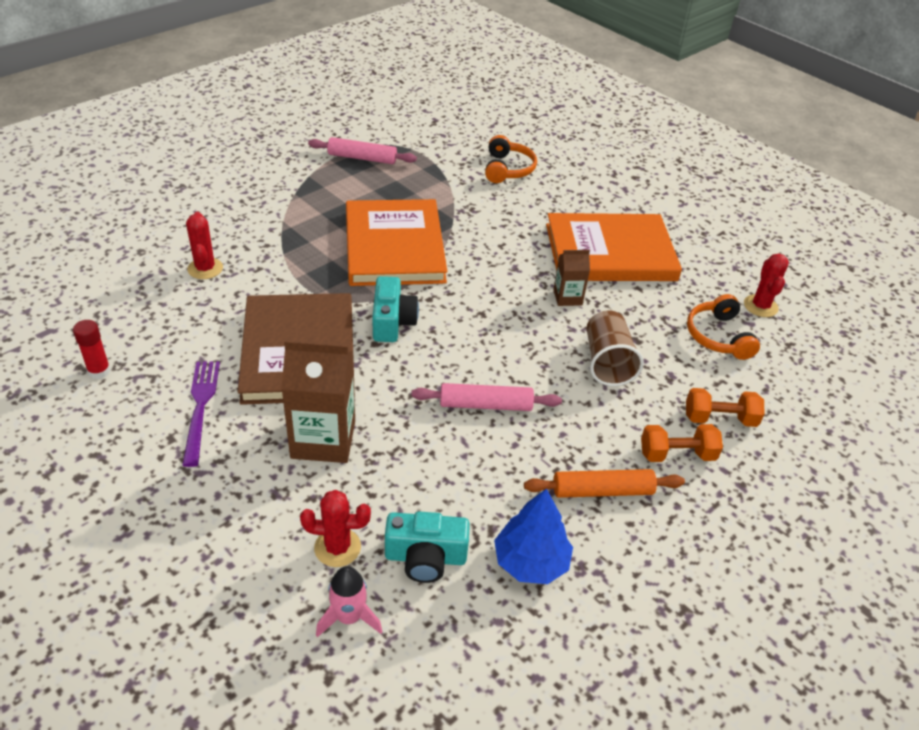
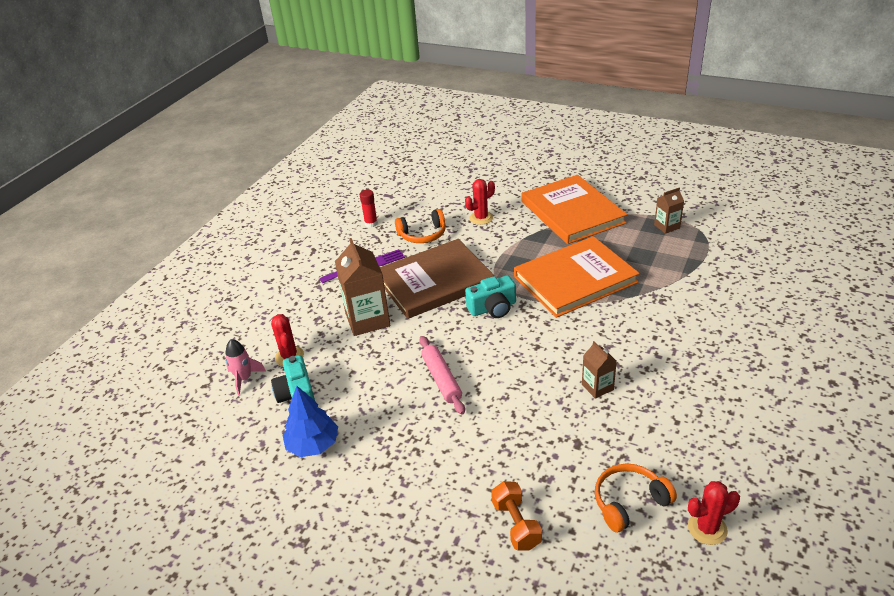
camera: 75 degrees right, 5 degrees down
pink rolling pin [308,137,417,164] -> brown carton [654,187,684,234]
orange headphones [485,135,537,183] -> orange headphones moved to [395,209,446,243]
orange rolling pin [524,469,685,498] -> none
orange book [546,213,682,281] -> orange book moved to [522,175,627,244]
brown cup [587,311,644,386] -> none
orange dumbbell [641,424,723,462] -> none

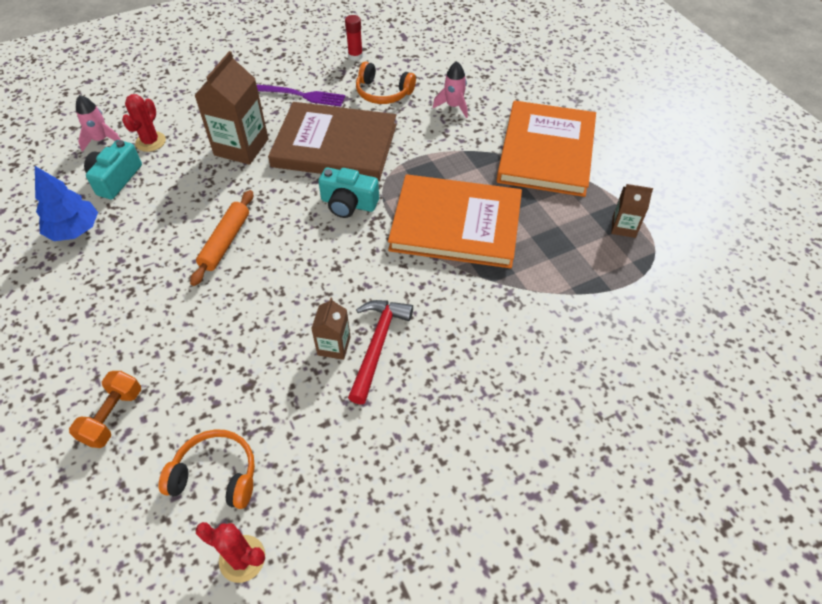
camera: 35 degrees right, 15 degrees up
pink rolling pin [419,336,465,415] -> orange rolling pin [190,190,253,286]
red cactus [465,179,495,225] -> pink rocket [433,61,468,118]
none -> red hammer [348,300,413,404]

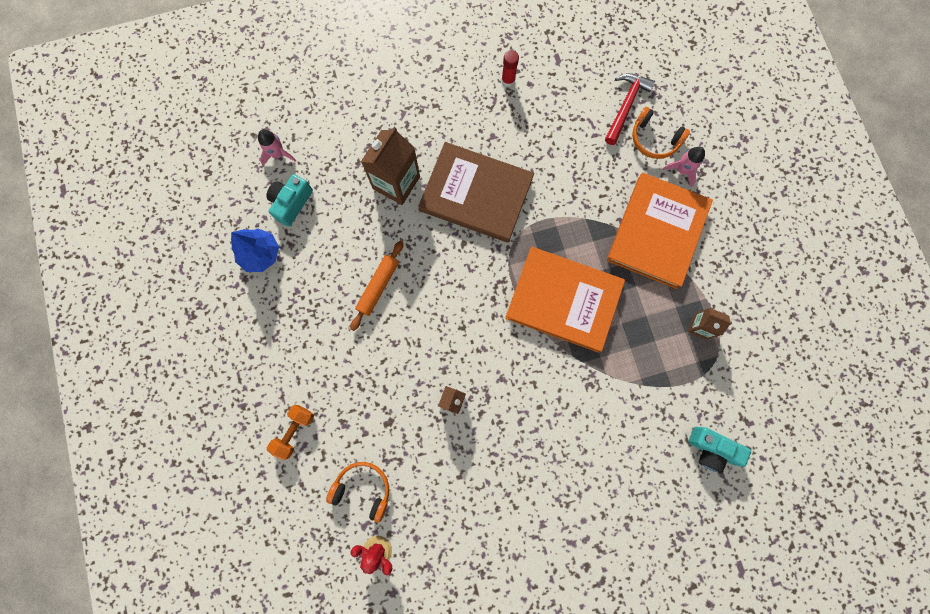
camera: 10 degrees right, 25 degrees up
red cactus [122,94,166,152] -> none
purple fork [256,84,345,107] -> none
turquoise camera [318,167,379,218] -> turquoise camera moved to [688,427,751,474]
red hammer [348,300,413,404] -> red hammer moved to [605,73,655,145]
orange headphones [356,62,416,104] -> orange headphones moved to [632,107,690,159]
pink rocket [433,61,468,118] -> pink rocket moved to [663,147,705,187]

